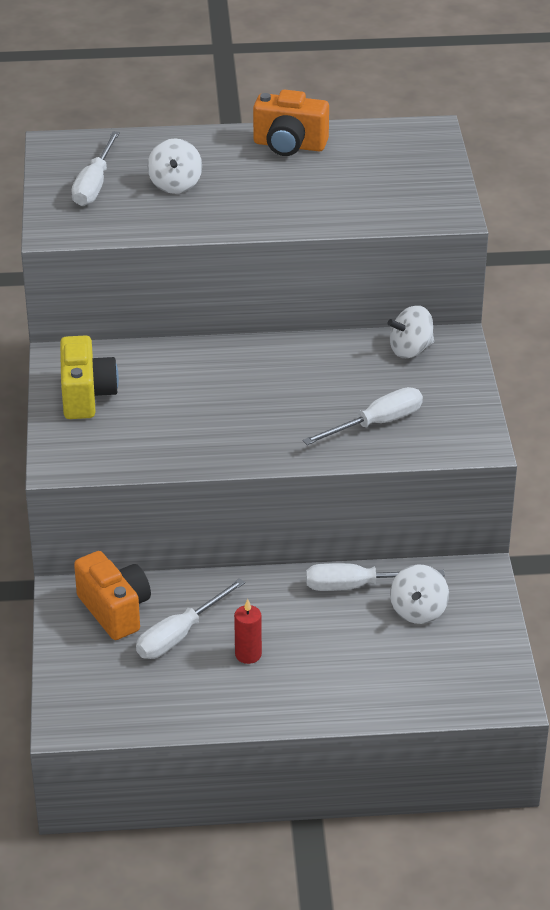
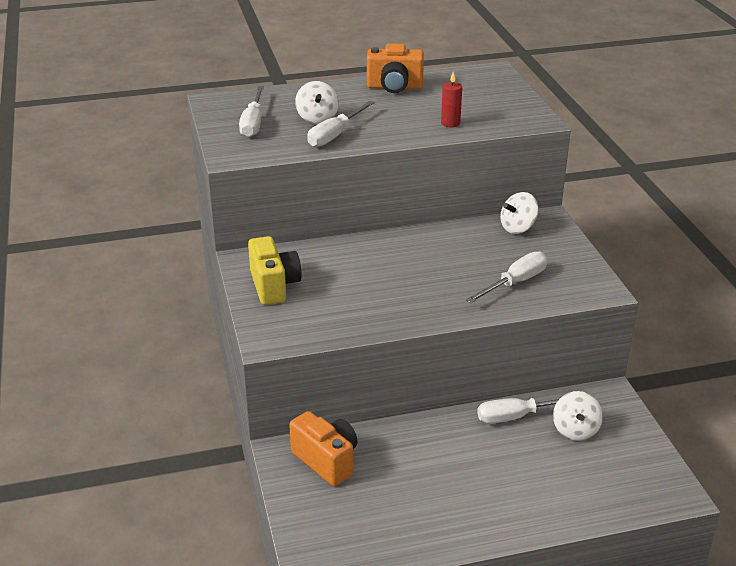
camera: 10 degrees left, 5 degrees down
white screwdriver [136,578,245,659] -> white screwdriver moved to [307,101,375,147]
red candle [234,599,262,664] -> red candle moved to [441,72,462,127]

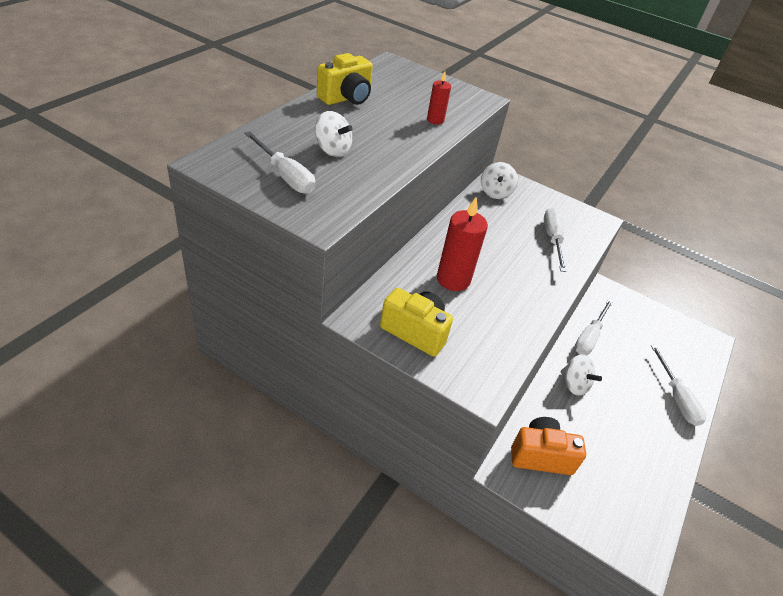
camera: 50 degrees left, 10 degrees up
white screwdriver [307,101,375,147] -> white screwdriver moved to [651,345,706,426]
orange camera [367,43,424,93] -> yellow camera [317,53,373,105]
white spinning top [553,391,603,441] -> white spinning top moved to [561,354,602,396]
none -> red candle [437,197,488,291]

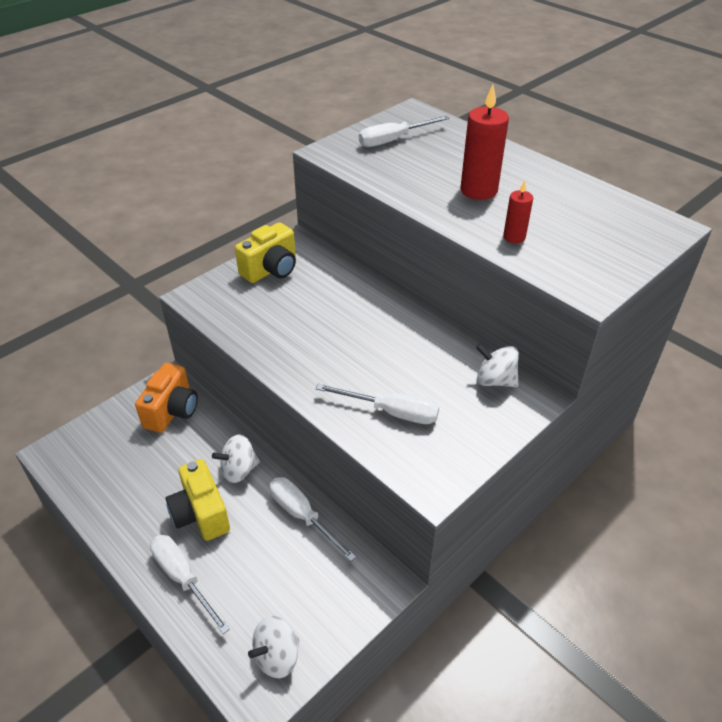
camera: 110 degrees right, 0 degrees up
white spinning top [315,111,353,157] -> white spinning top moved to [248,616,300,678]
yellow camera [317,53,373,105] -> yellow camera moved to [166,459,230,541]
red candle [437,197,488,291] -> red candle moved to [460,85,509,200]
white screwdriver [651,345,706,426] -> white screwdriver turned 45 degrees clockwise [150,535,230,634]

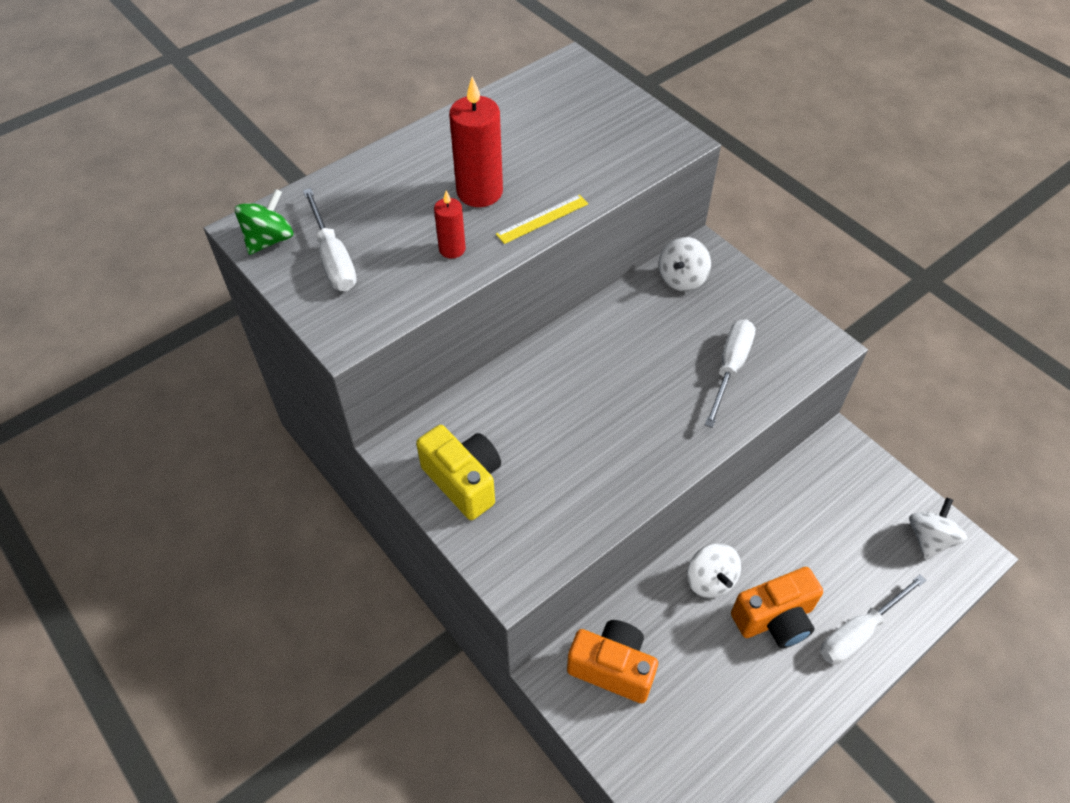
camera: 85 degrees left, 10 degrees up
yellow camera [166,459,230,541] -> orange camera [731,567,823,648]
white spinning top [248,616,300,678] -> white spinning top turned 120 degrees counterclockwise [909,497,967,559]
white screwdriver [270,477,356,562] -> none
red candle [503,180,533,243] -> red candle moved to [434,191,466,259]
none -> green spinning top [235,189,294,255]
none -> yellow ruler [496,195,589,244]

